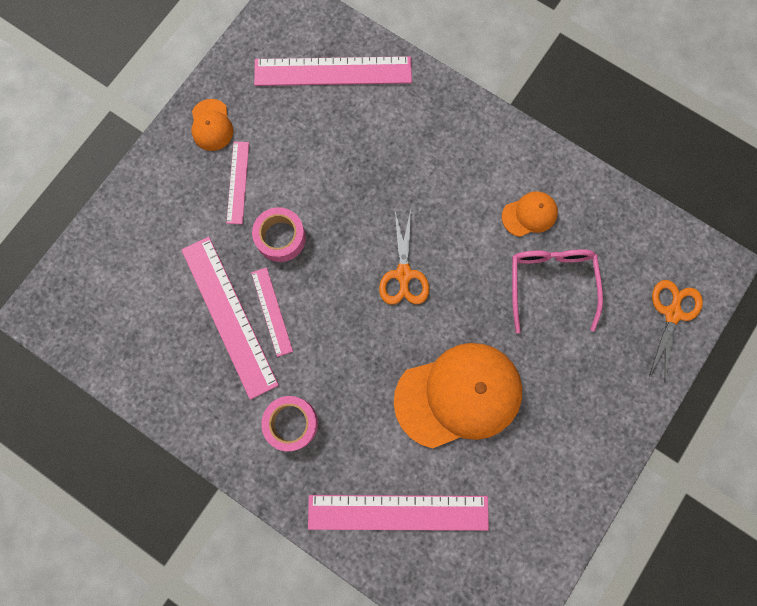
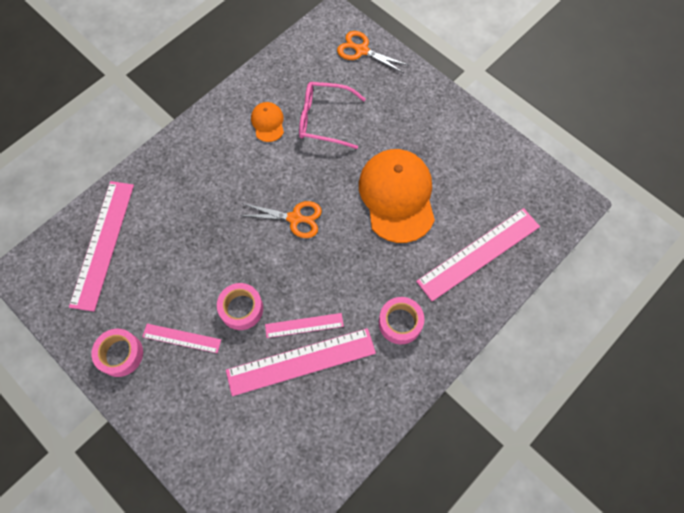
camera: 80 degrees left, 10 degrees down
orange cap [192,99,233,151] -> pink tape [91,329,143,377]
pink ruler [308,495,489,531] -> pink ruler turned 45 degrees clockwise [416,208,540,301]

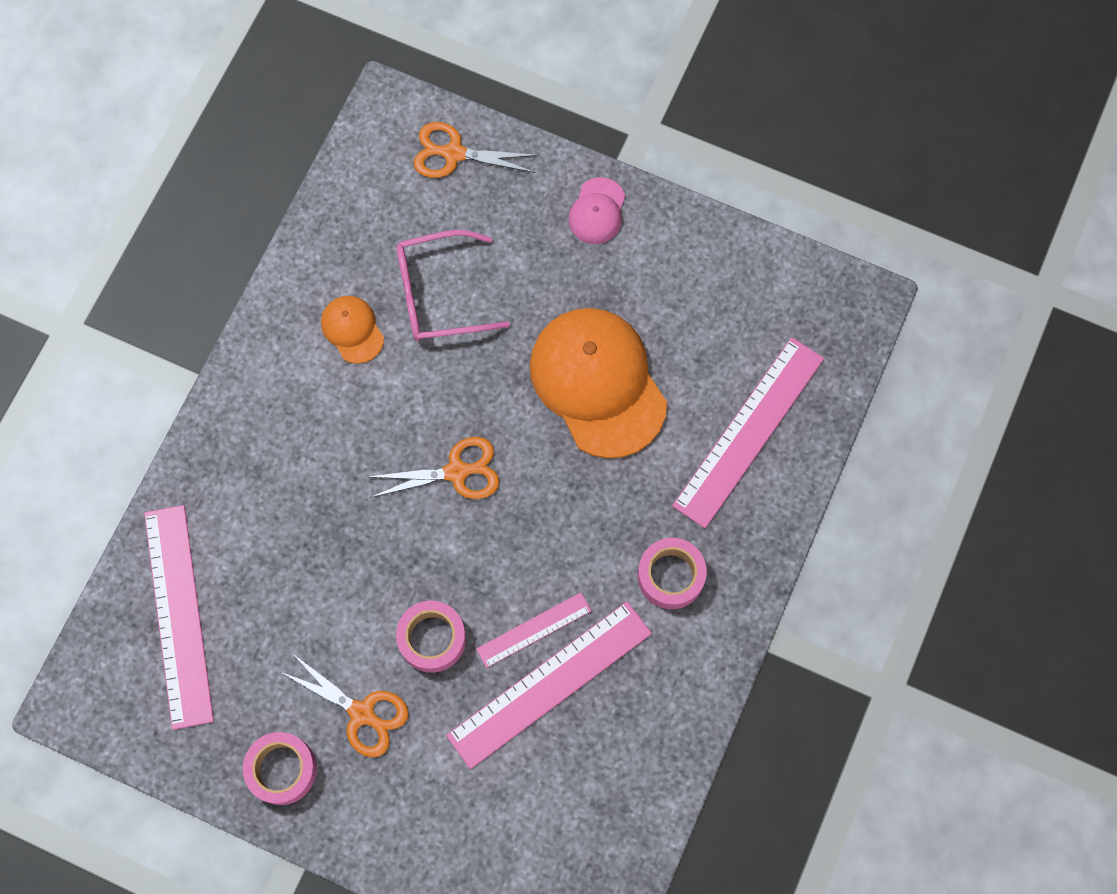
camera: 20 degrees left, 5 degrees up
pink ruler [142,324,221,353] -> orange scissors [281,653,409,758]
none -> pink cap [568,177,625,244]

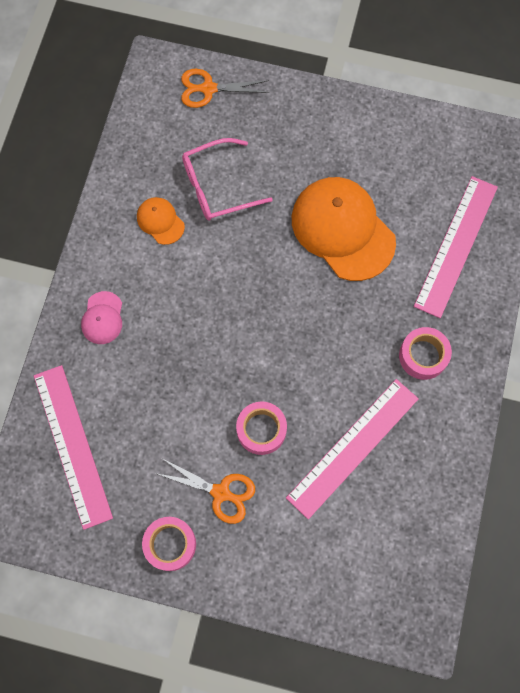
camera: 10 degrees left, 0 degrees up
orange scissors [368,437,499,499] -> none
pink ruler [476,592,591,668] -> none
pink cap [568,177,625,244] -> pink cap moved to [81,291,122,344]

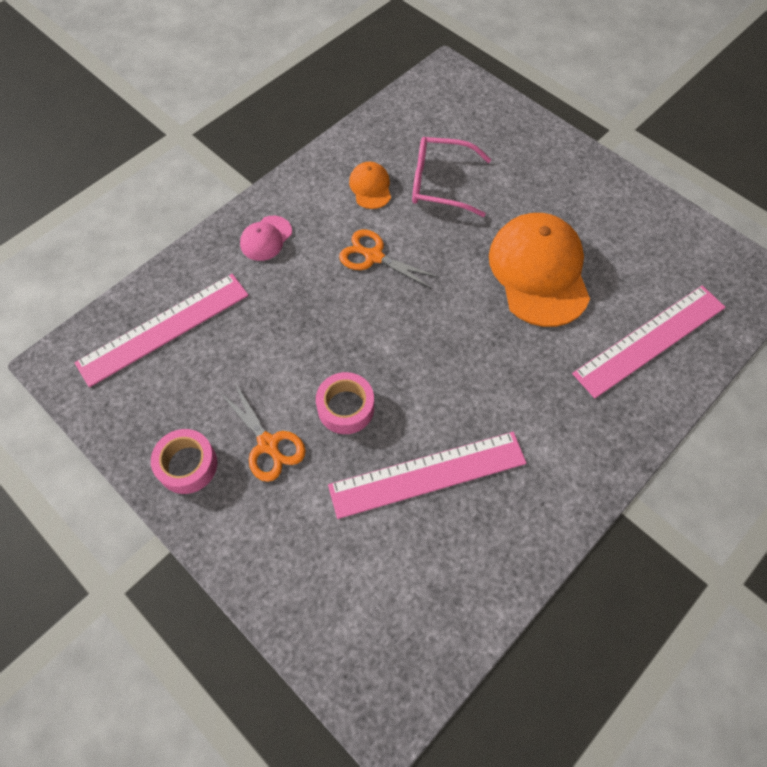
camera: 30 degrees right, 10 degrees down
pink ruler [34,365,113,530] -> pink ruler turned 45 degrees clockwise [74,274,249,387]
orange scissors [181,69,269,108] -> orange scissors moved to [339,229,440,289]
pink tape [399,327,452,380] -> none

